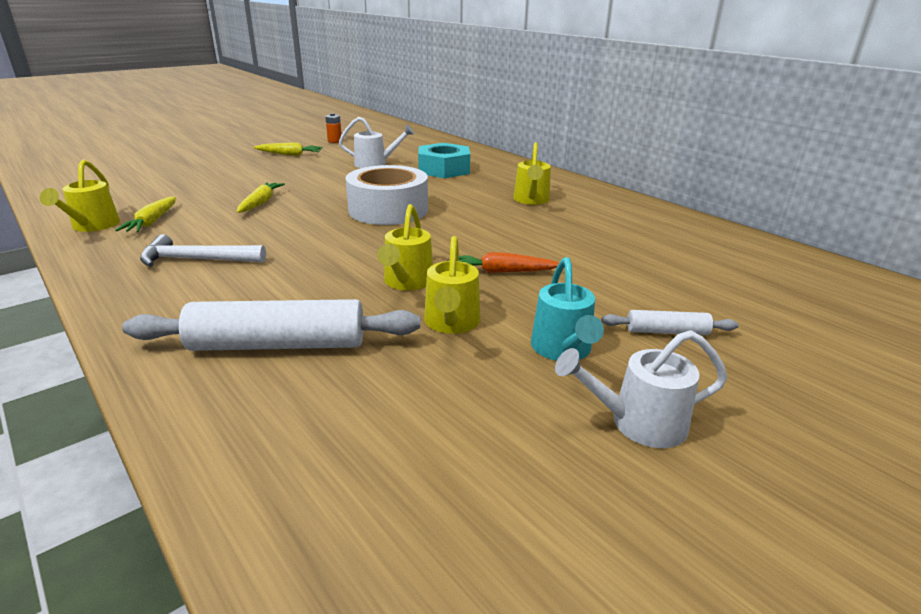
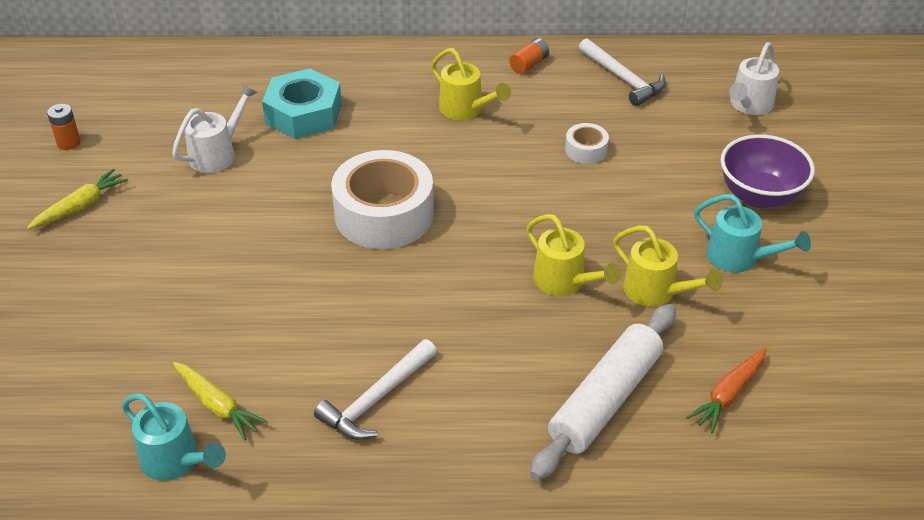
camera: 50 degrees left, 15 degrees up
yellow watering can [39,159,120,232] -> turquoise watering can [122,393,226,481]
yellow carrot [237,182,285,213] -> none
orange carrot [459,252,560,273] -> orange carrot moved to [686,348,766,433]
white watering can [555,330,727,448] -> white watering can moved to [729,42,779,115]
white rolling pin [601,310,739,335] -> purple bowl [721,134,815,208]
none -> orange battery [509,38,549,74]
none -> white tape [565,123,609,164]
none -> white hammer [579,38,666,106]

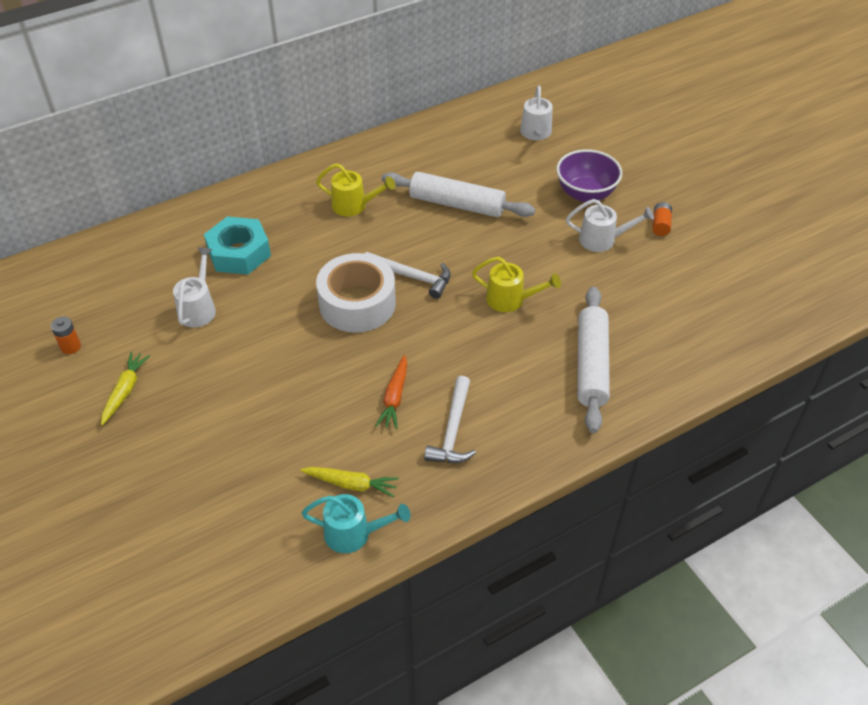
camera: 30 degrees left, 5 degrees up
orange battery [509,38,549,74] -> orange battery moved to [652,202,672,236]
white tape [565,123,609,164] -> white rolling pin [382,172,536,217]
white hammer [579,38,666,106] -> white hammer moved to [365,252,450,299]
yellow watering can [613,226,722,306] -> none
orange carrot [686,348,766,433] -> orange carrot moved to [375,355,407,429]
turquoise watering can [694,194,811,273] -> white watering can [566,199,654,252]

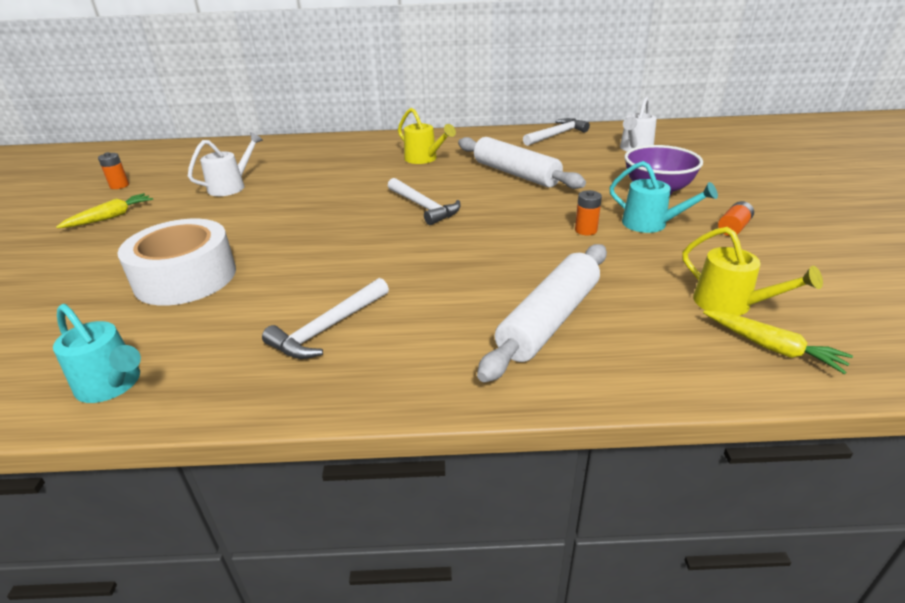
camera: 30 degrees right, 15 degrees down
turquoise nut [204,217,271,275] -> none
yellow carrot [300,467,399,497] -> yellow carrot moved to [703,311,853,374]
white tape [316,253,396,333] -> white tape moved to [117,219,236,306]
orange carrot [375,355,407,429] -> none
yellow watering can [472,257,561,312] -> yellow watering can moved to [682,227,823,316]
white watering can [566,199,654,252] -> turquoise watering can [609,161,718,233]
none -> white hammer [523,118,590,146]
none -> orange battery [575,190,602,235]

